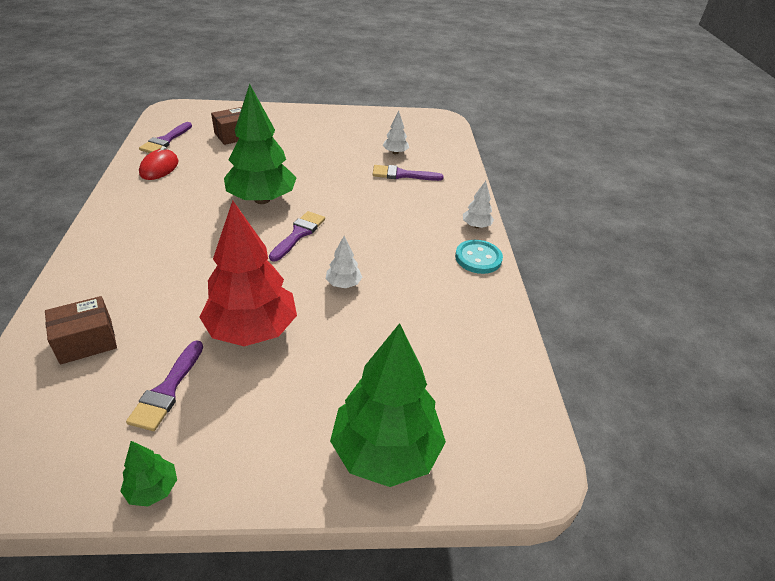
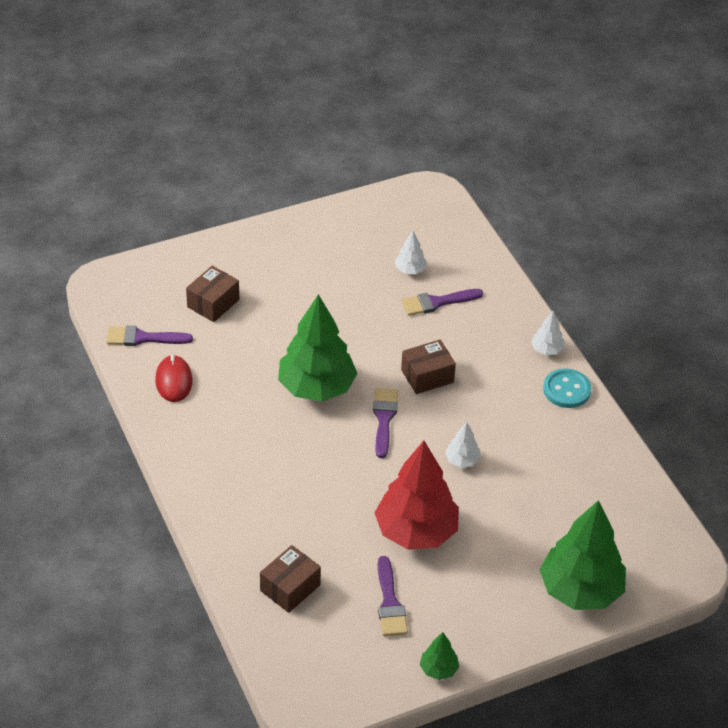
camera: 20 degrees left, 5 degrees up
purple brush [139,122,192,153] -> purple brush turned 90 degrees clockwise [107,326,193,346]
none -> brown box [401,340,456,394]

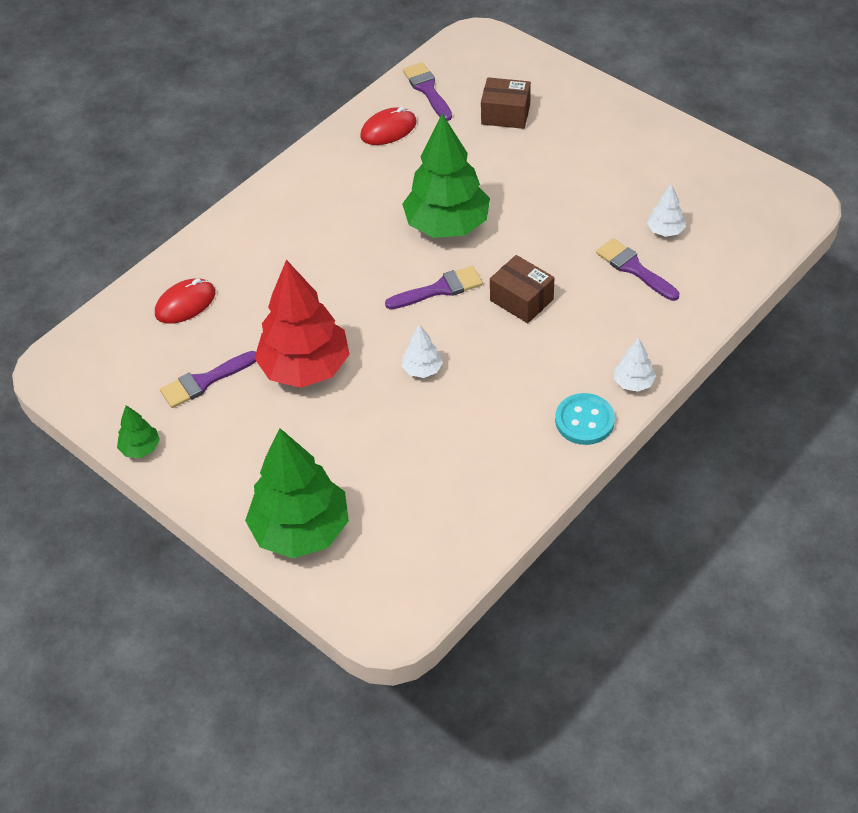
camera: 70 degrees right, 5 degrees up
brown box [260,545,321,613] -> red mouse [155,278,216,324]

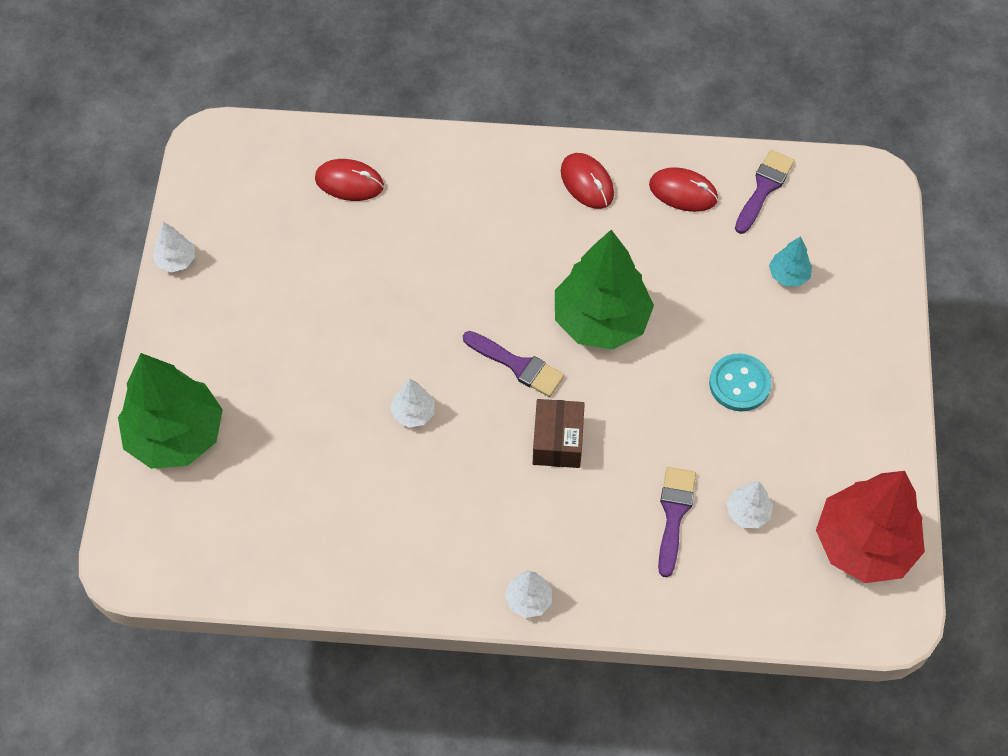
camera: 50 degrees right, 10 degrees up
green tree [117,405,160,458] -> white tree [152,222,195,273]
purple brush [160,351,256,408] -> none
red tree [254,260,350,388] -> red tree moved to [816,471,925,583]
brown box [481,77,531,129] -> turquoise tree [769,236,812,286]
turquoise button [555,393,615,445] -> turquoise button moved to [709,353,772,412]
none -> red mouse [561,153,614,209]

